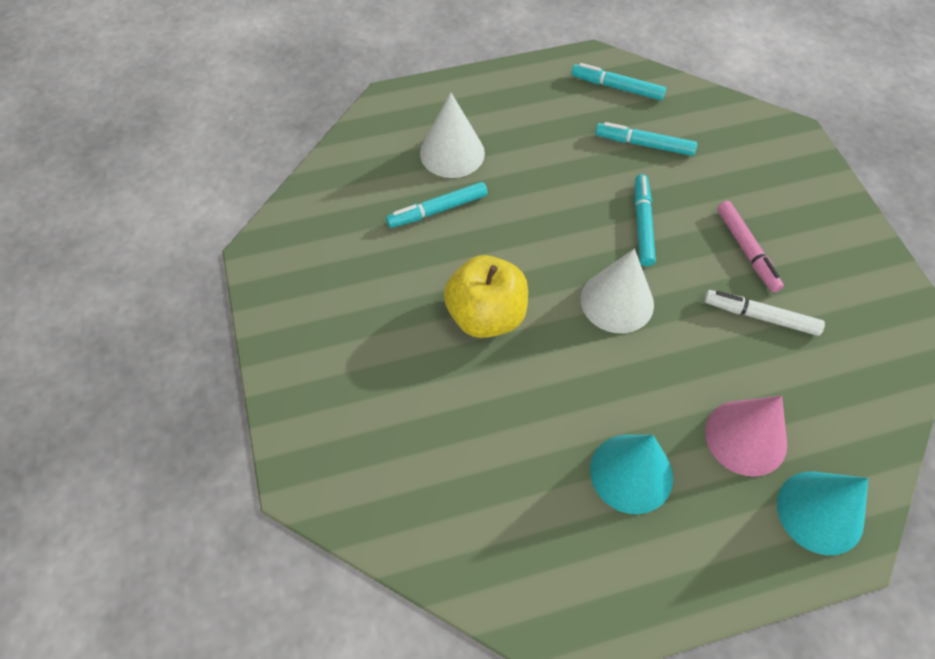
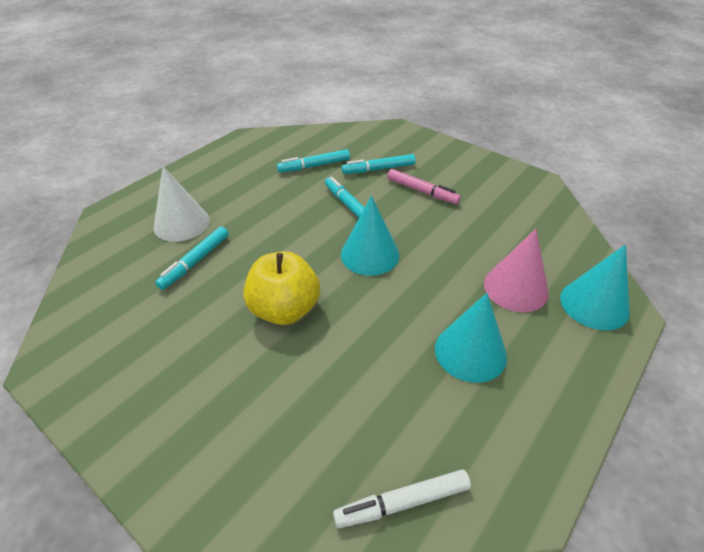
camera: 35 degrees left, 15 degrees down
turquoise marker [571,63,666,100] -> turquoise marker moved to [342,154,416,174]
white cone [581,249,654,333] -> turquoise cone [341,196,399,276]
white marker [704,290,825,336] -> white marker moved to [333,469,471,528]

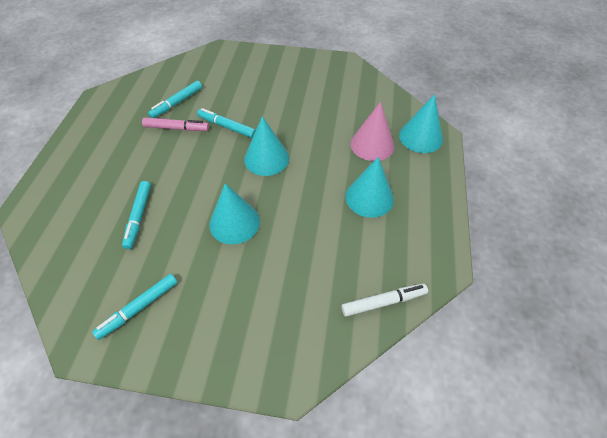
camera: 30 degrees left, 10 degrees up
white cone [154,166,210,242] -> none
yellow apple [243,251,320,325] -> turquoise cone [209,183,260,244]
white marker [333,469,471,528] -> white marker turned 150 degrees counterclockwise [341,284,428,317]
turquoise marker [342,154,416,174] -> turquoise marker moved to [92,274,178,340]
pink marker [387,169,461,204] -> pink marker moved to [142,118,209,131]

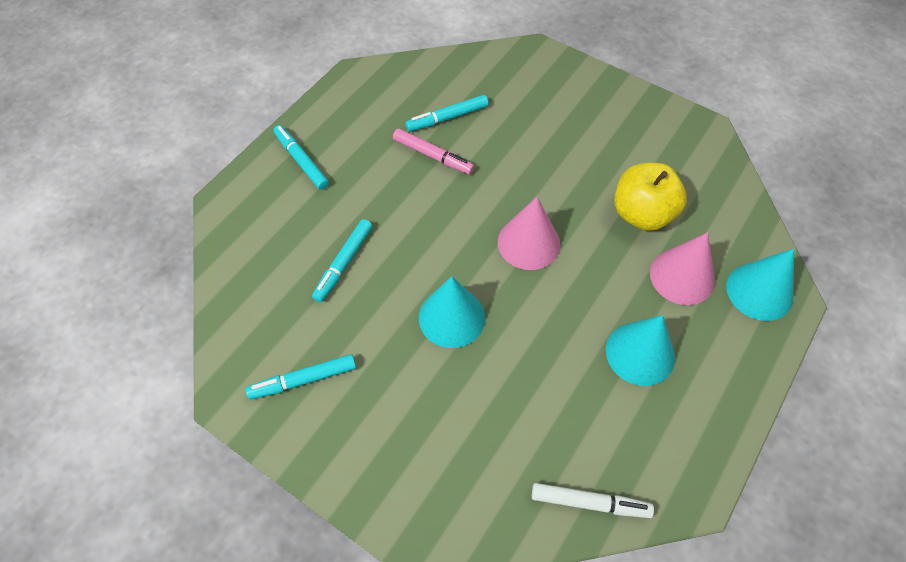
camera: 25 degrees right, 5 degrees up
turquoise marker [197,108,256,138] -> turquoise marker moved to [274,125,329,190]
turquoise cone [244,116,289,176] -> pink cone [498,197,560,270]
none -> yellow apple [614,163,687,231]

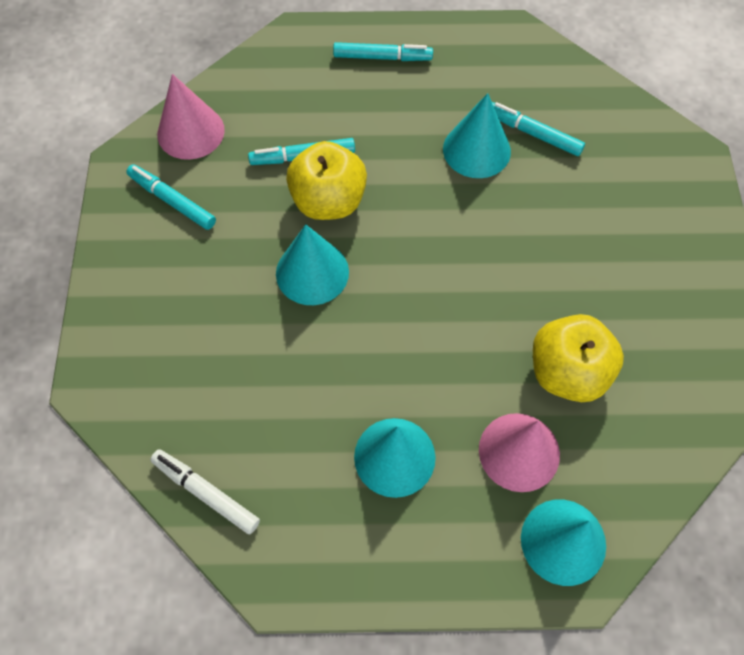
camera: 55 degrees right, 5 degrees up
turquoise marker [274,125,329,190] -> turquoise marker turned 75 degrees clockwise [333,42,433,61]
pink marker [393,128,474,174] -> turquoise cone [443,93,511,178]
pink cone [498,197,560,270] -> pink cone moved to [157,74,225,160]
white marker [532,483,654,518] -> white marker turned 150 degrees clockwise [150,449,260,534]
none -> yellow apple [286,141,367,220]

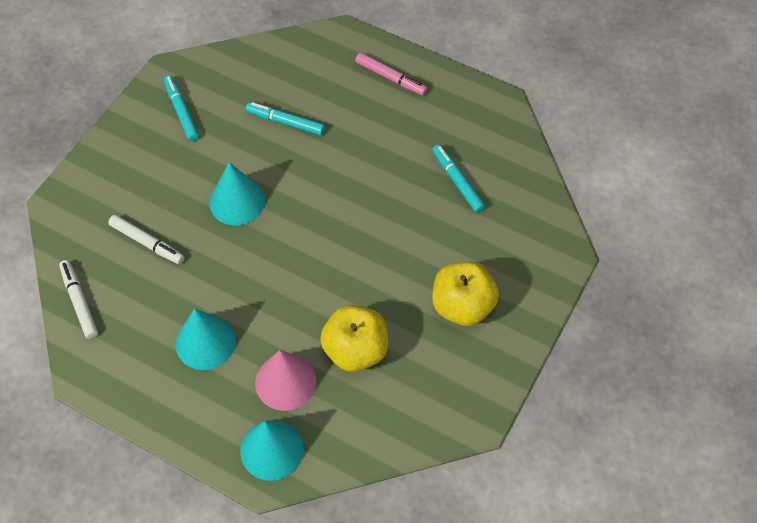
camera: 30 degrees right, 5 degrees down
pink cone [157,74,225,160] -> none
yellow apple [286,141,367,220] -> yellow apple moved to [432,261,499,326]
turquoise marker [333,42,433,61] -> pink marker [355,52,427,95]
turquoise cone [443,93,511,178] -> none
none -> white marker [108,215,184,264]

